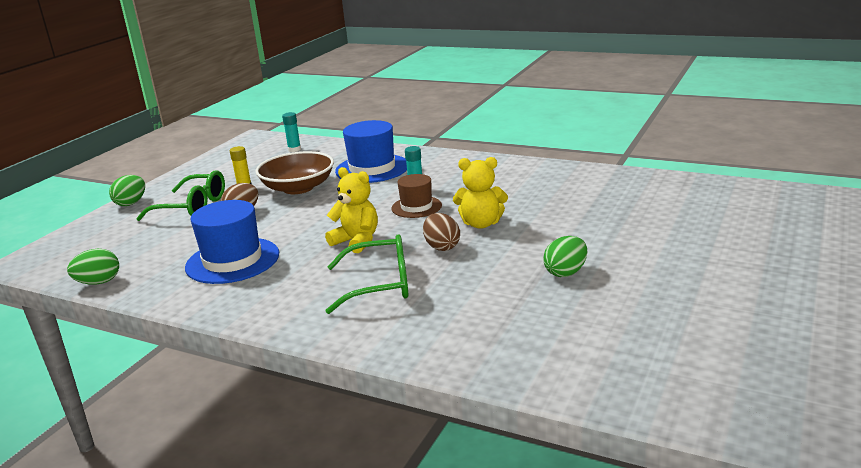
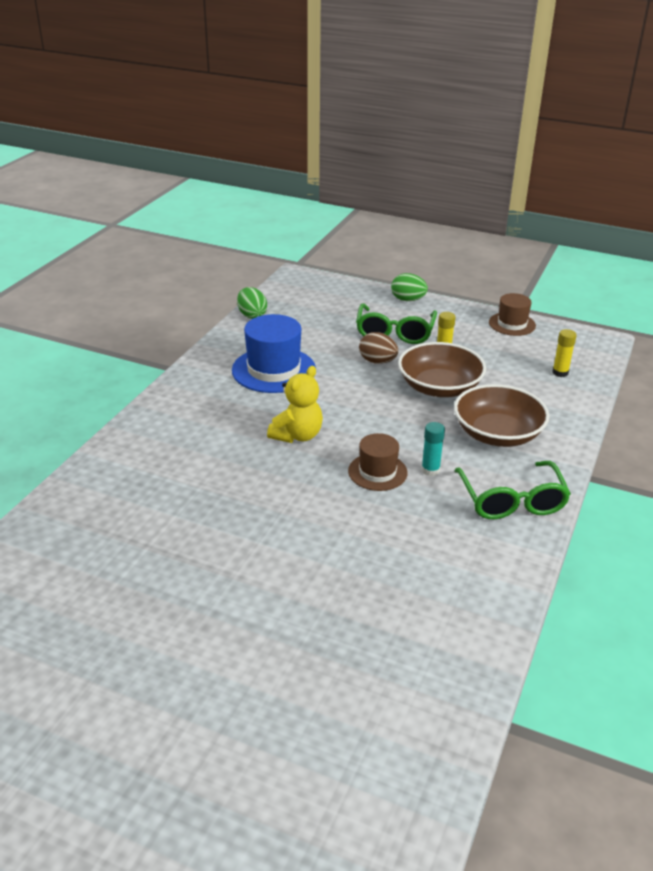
camera: 85 degrees right, 10 degrees up
turquoise glue stick [282,112,301,152] -> yellow glue stick [552,329,577,377]
green glasses [326,234,409,314] -> green glasses moved to [454,461,571,519]
blue hat [335,120,407,183] -> brown bowl [454,384,550,447]
brown egg [423,213,460,251] -> none
yellow teddy bear [453,157,508,229] -> none
green egg [543,236,587,277] -> none
none -> brown hat [489,293,536,336]

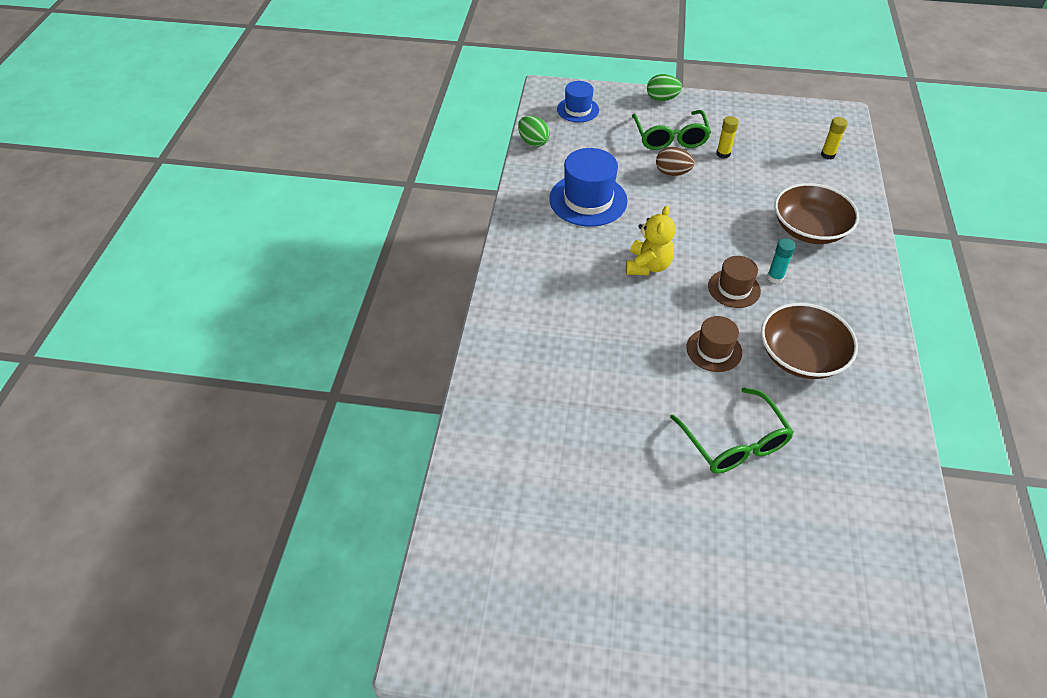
camera: 15 degrees left, 15 degrees up
brown bowl [398,342,486,397] -> brown bowl moved to [761,303,858,379]
green glasses [454,461,571,519] -> green glasses moved to [670,388,794,474]
brown hat [489,293,536,336] -> brown hat moved to [687,316,742,372]
none -> blue hat [557,81,599,123]

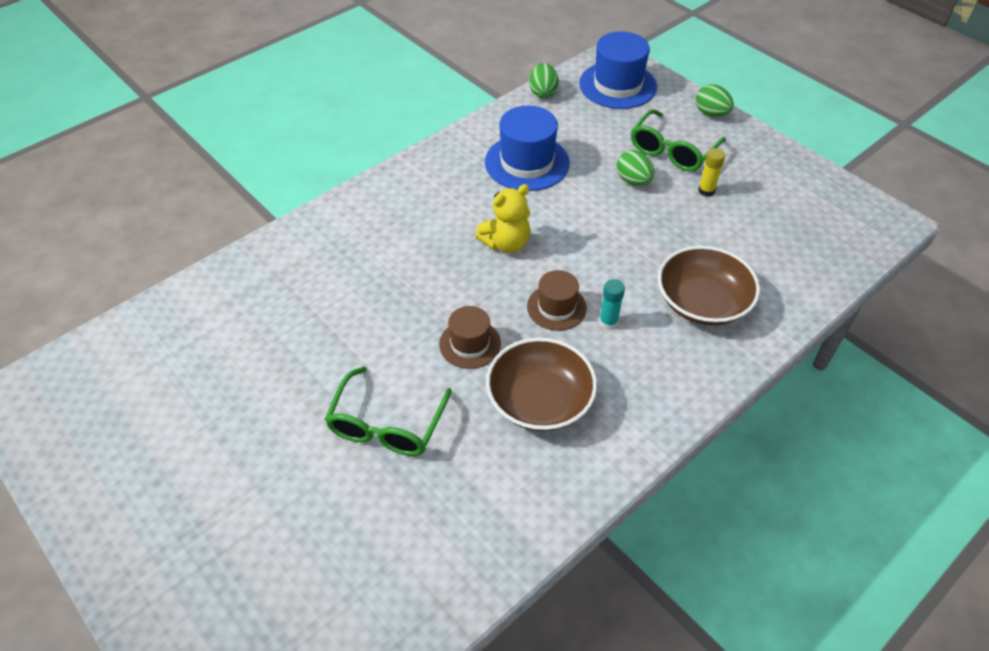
camera: 40 degrees right, 0 degrees up
blue hat [557,81,599,123] -> blue hat [579,31,657,109], size x1.66
brown egg [656,147,694,176] -> green egg [617,150,654,186]
yellow glue stick [821,117,848,159] -> none

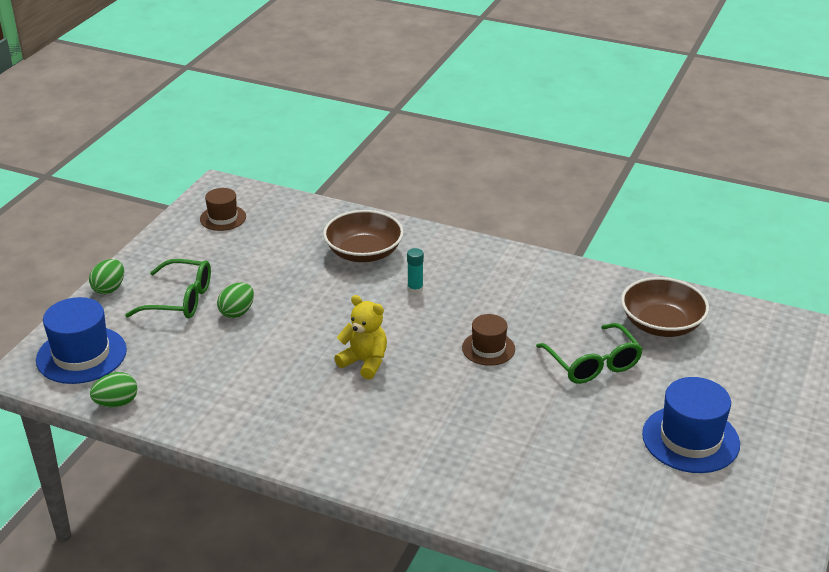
camera: 115 degrees left, 15 degrees down
green glasses [325,367,452,456] -> green glasses turned 75 degrees clockwise [536,323,643,384]
blue hat [485,106,570,191] -> blue hat moved to [642,377,740,473]
brown bowl [486,338,597,431] -> brown bowl moved to [621,277,709,337]
brown hat [527,270,587,331] -> brown hat moved to [200,188,246,231]
yellow glue stick [698,148,725,197] -> none

